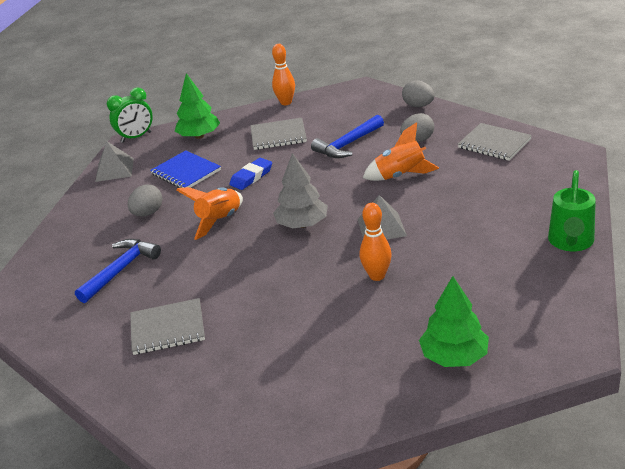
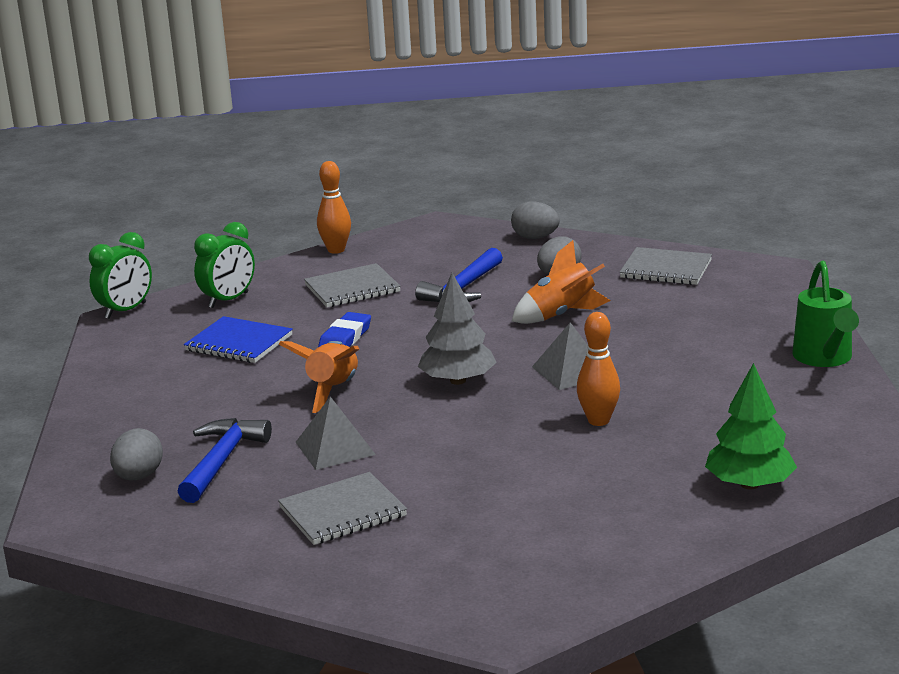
camera: 20 degrees left, 10 degrees down
grey pyramid [95,141,134,182] -> grey pyramid moved to [296,396,376,470]
grey egg [128,184,162,217] -> grey egg moved to [110,428,163,481]
green tree [175,73,220,139] -> green clock [194,222,255,308]

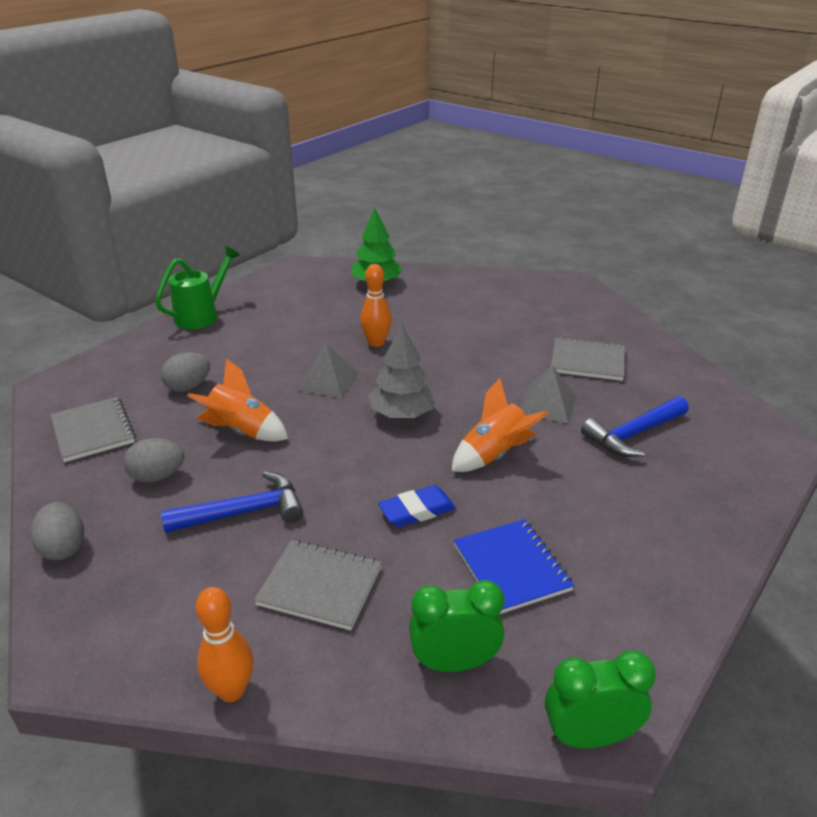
camera: 140 degrees left, 10 degrees up
grey egg [110,428,163,481] -> grey egg moved to [161,352,210,392]

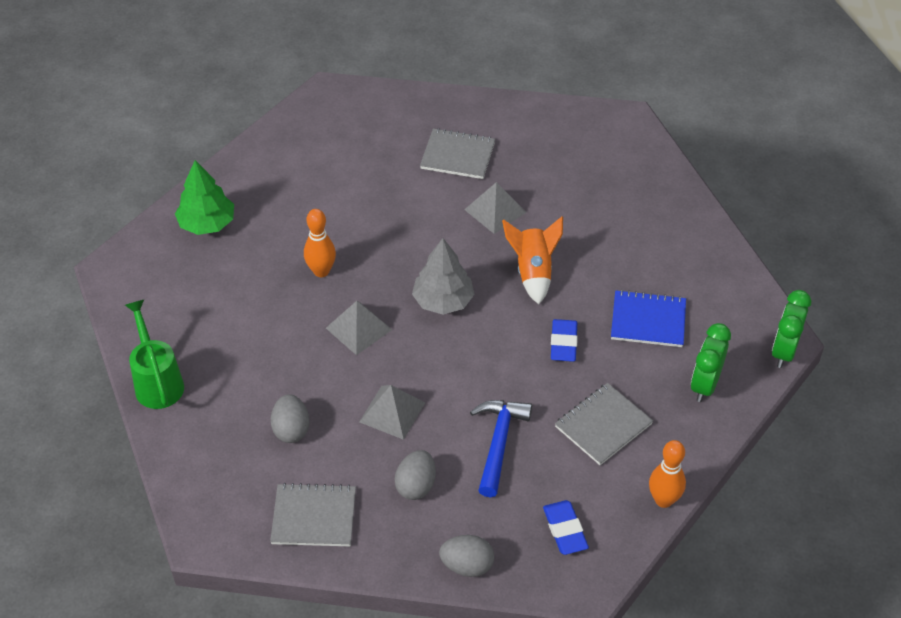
camera: 60 degrees left, 15 degrees up
orange rocket [188,358,288,442] -> grey pyramid [359,385,425,440]
grey notebook [551,337,625,381] -> grey notebook turned 60 degrees clockwise [420,128,495,179]
blue hammer [581,396,689,457] -> none
none -> blue eraser [543,500,589,555]

